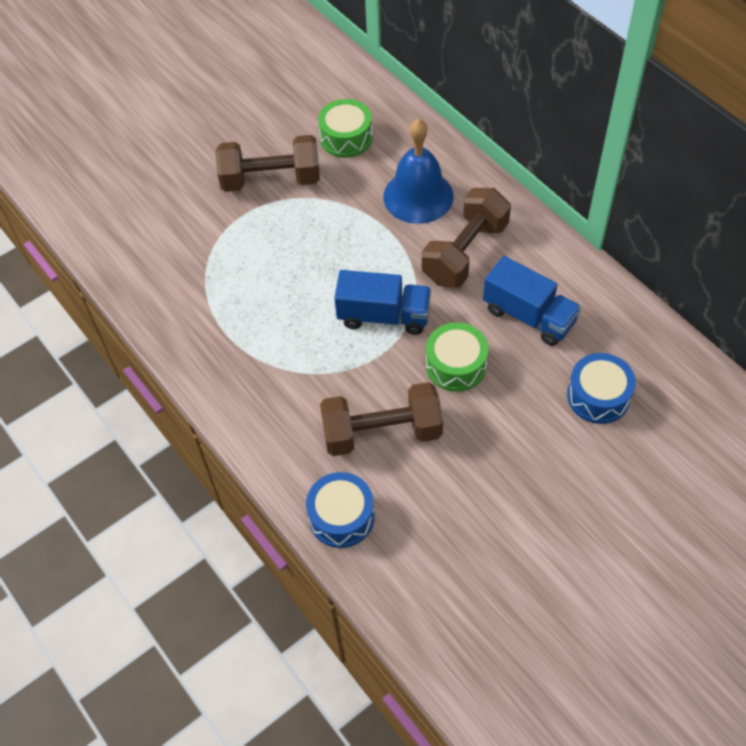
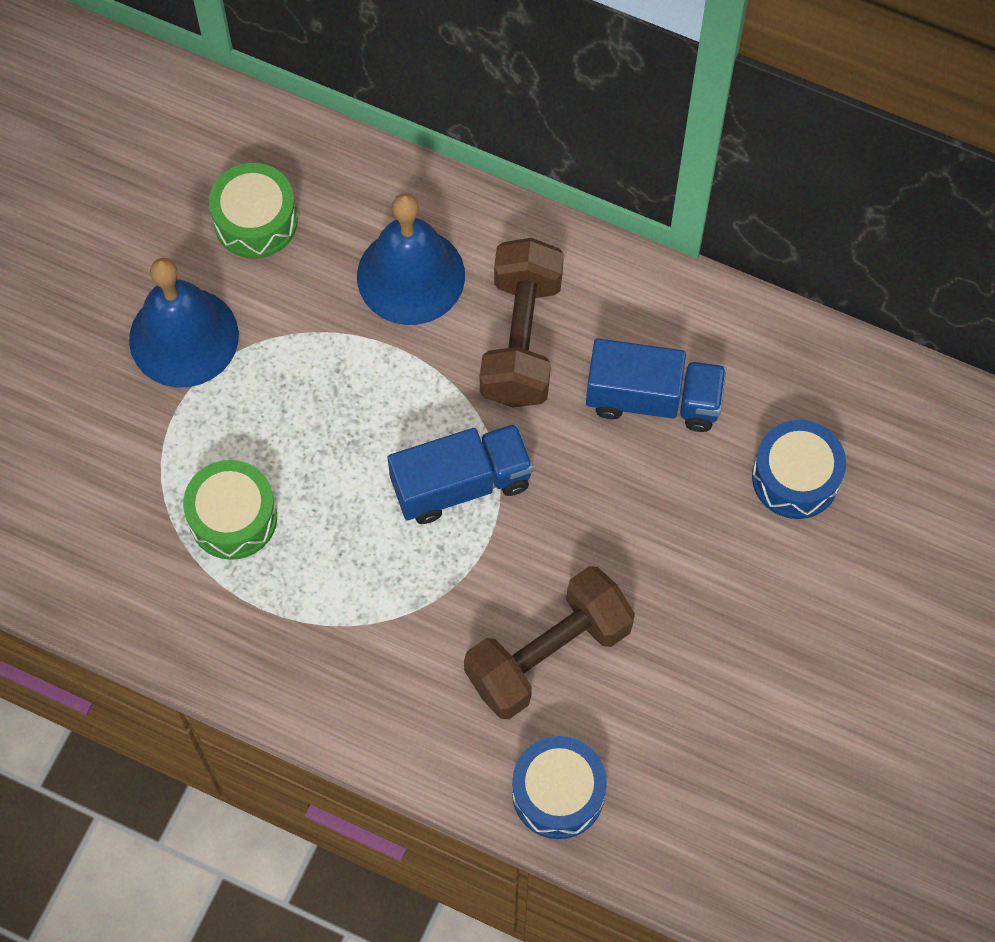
camera: 30 degrees left, 10 degrees up
brown dumbbell [215,135,320,192] -> blue bell [129,258,239,387]
green drum [426,323,488,392] -> green drum moved to [183,460,277,560]

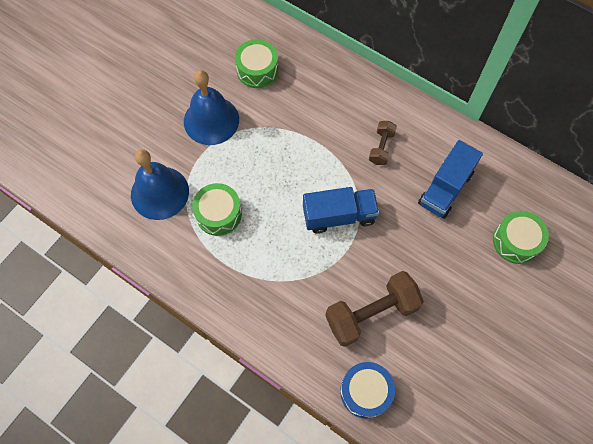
camera: 10 degrees right, 0 degrees up
blue bell [357,193,465,325] -> blue bell moved to [131,149,189,220]
brown dumbbell [480,238,564,407] -> brown dumbbell [369,121,397,165], size x0.52
blue truck [586,338,726,432] -> blue truck turned 105 degrees clockwise [418,140,483,219]
blue drum [752,420,846,519] -> green drum [493,211,549,264]

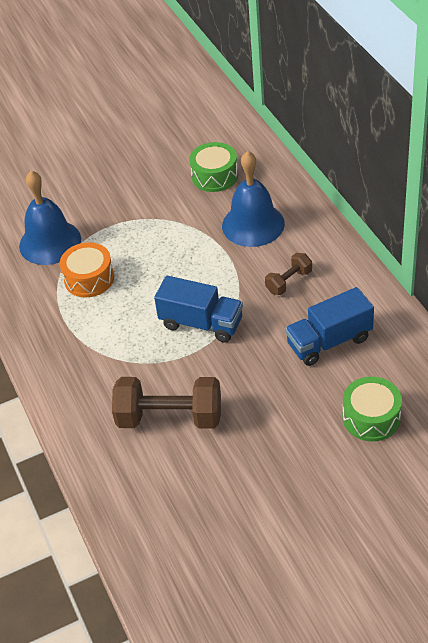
camera: 35 degrees right, 20 degrees down
blue bell [184,70,239,145] -> blue bell moved to [222,151,285,247]
green drum [192,183,242,236] -> orange drum [60,242,114,297]
blue drum [340,362,395,419] -> none

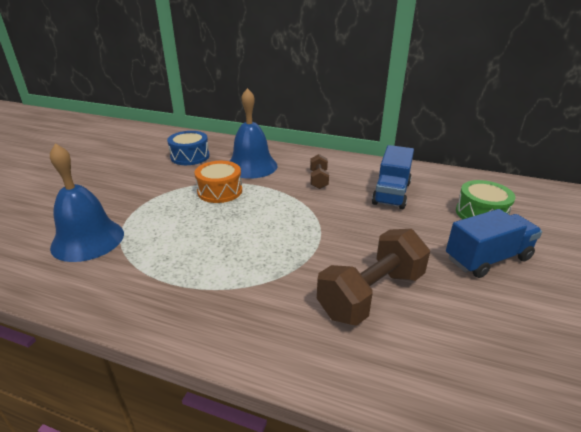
camera: 50 degrees left, 15 degrees down
orange drum [60,242,114,297] -> orange drum moved to [195,161,242,203]
blue truck [154,276,243,343] -> blue truck moved to [446,209,542,278]
green drum [189,142,238,192] -> blue drum [167,131,210,165]

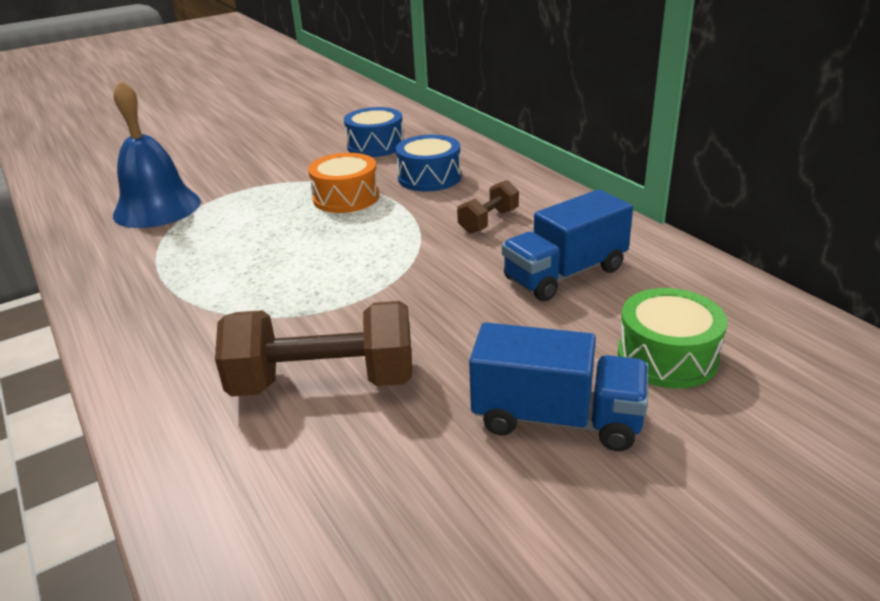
camera: 40 degrees right, 0 degrees up
blue bell [230,88,278,179] -> blue drum [395,135,461,192]

